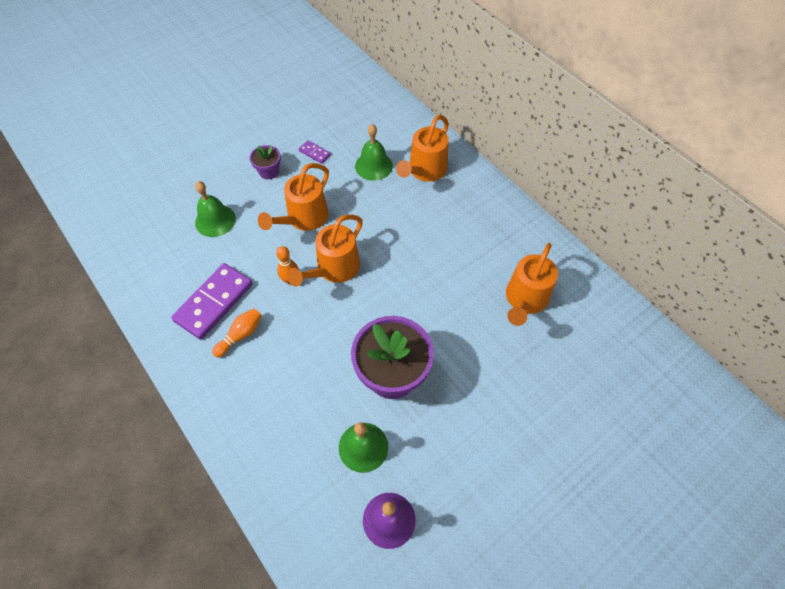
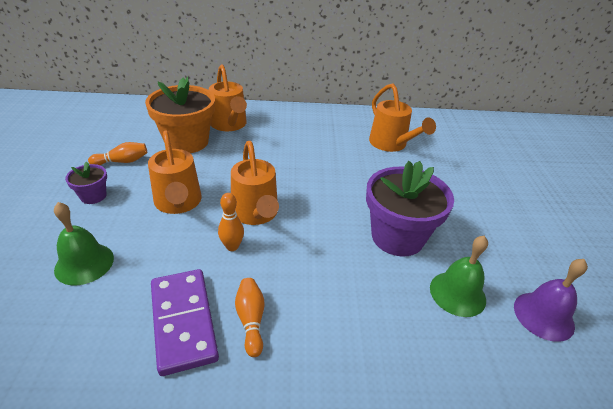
camera: 55 degrees left, 20 degrees down
purple domino [299,140,331,164] -> orange bowling pin [88,142,148,165]
green bell [355,124,393,181] -> orange flower pot [145,77,215,153]

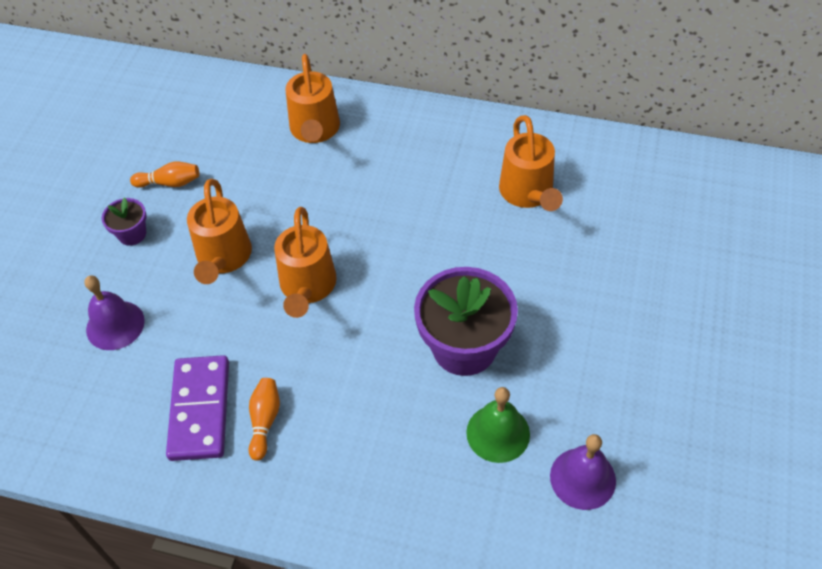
camera: 20 degrees right, 15 degrees up
green bell [54,202,114,285] -> purple bell [84,275,145,350]
orange flower pot [145,77,215,153] -> none
orange bowling pin [218,193,244,251] -> none

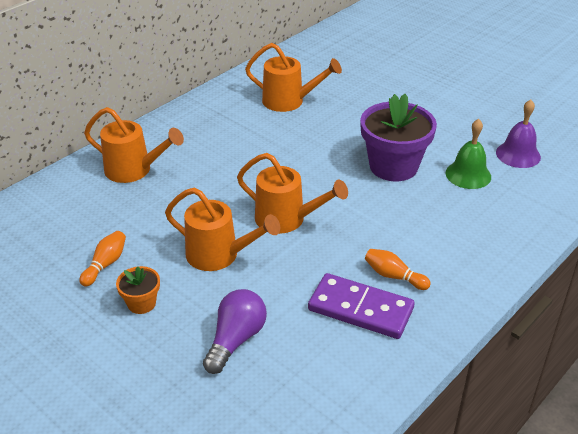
camera: 65 degrees left, 15 degrees down
purple bell [84,275,145,350] -> purple light bulb [203,289,267,374]
purple flower pot [102,197,147,246] -> orange flower pot [116,266,160,314]

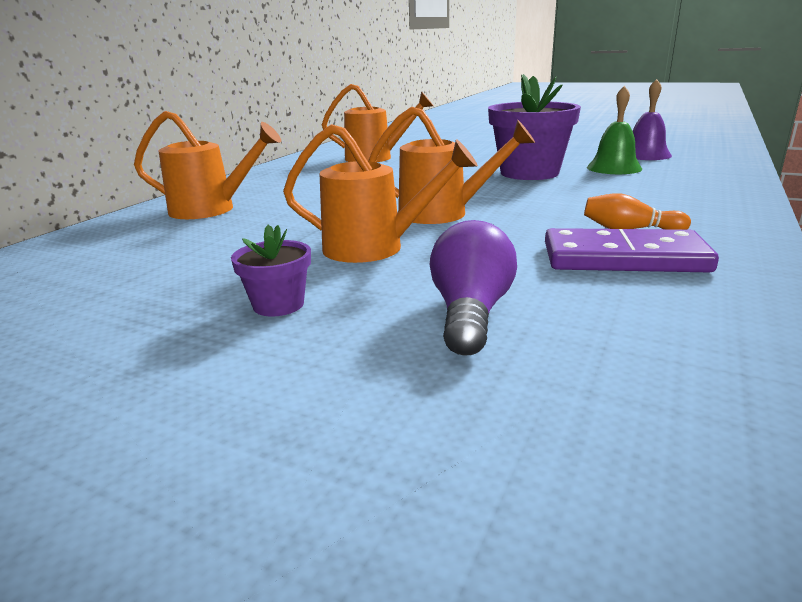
camera: 15 degrees left, 15 degrees down
orange bowling pin [79,231,126,287] -> none
orange flower pot [116,266,160,314] -> purple flower pot [231,225,311,317]

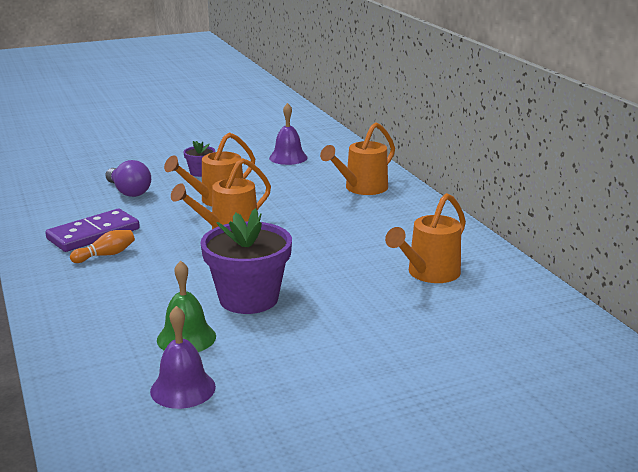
camera: 130 degrees right, 0 degrees up
none -> purple bell [269,103,308,165]

